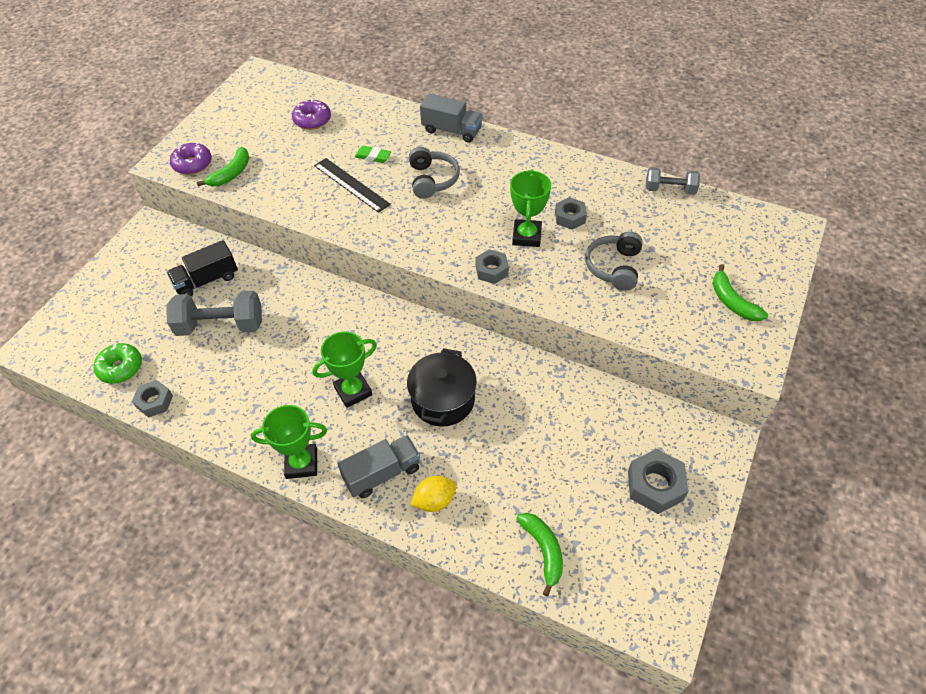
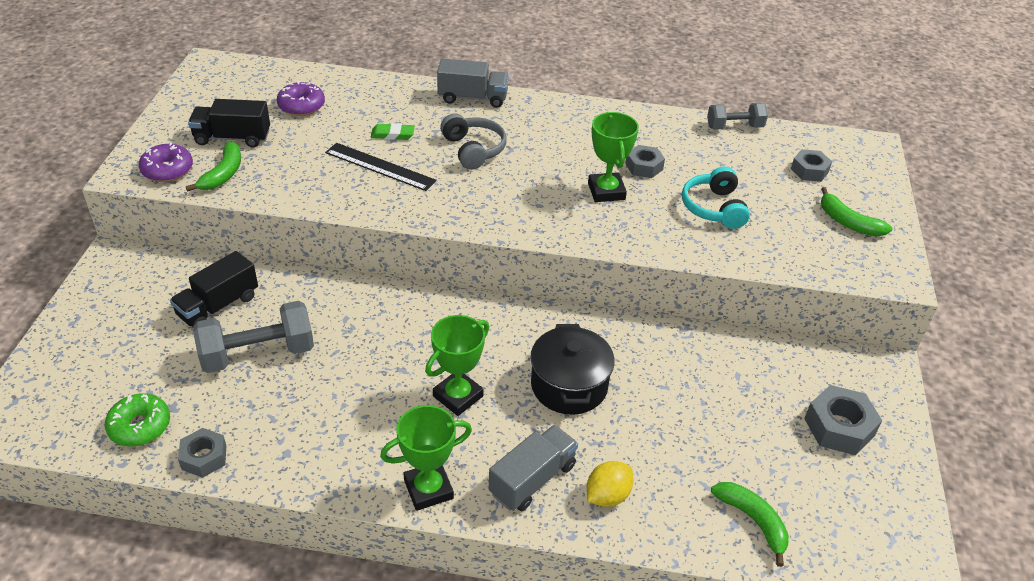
camera: 20 degrees left, 10 degrees down
grey nut [475,249,509,284] -> grey nut moved to [791,149,832,182]
grey headphones [585,232,643,291] -> turquoise headphones [682,166,750,229]
none -> black truck [188,99,270,148]

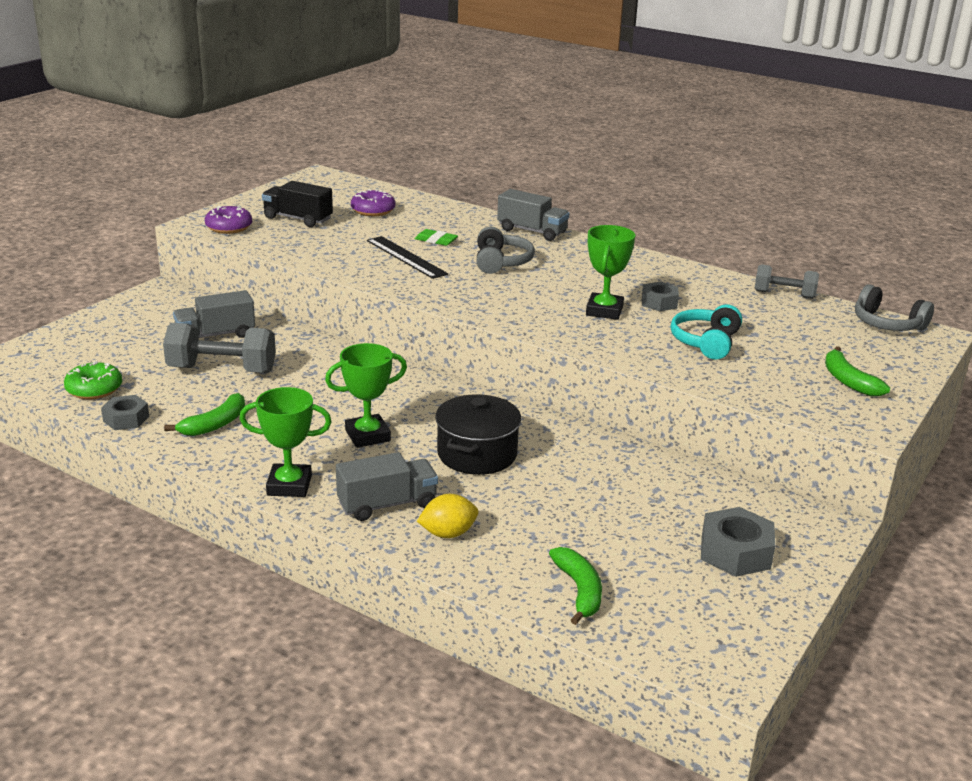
camera: 25 degrees right, 15 degrees down
black truck [170,251,258,327] -> grey truck [173,290,255,338]
green banana [186,141,241,192] -> green banana moved to [164,393,245,436]
grey nut [791,149,832,182] -> none
none -> grey headphones [855,284,934,331]

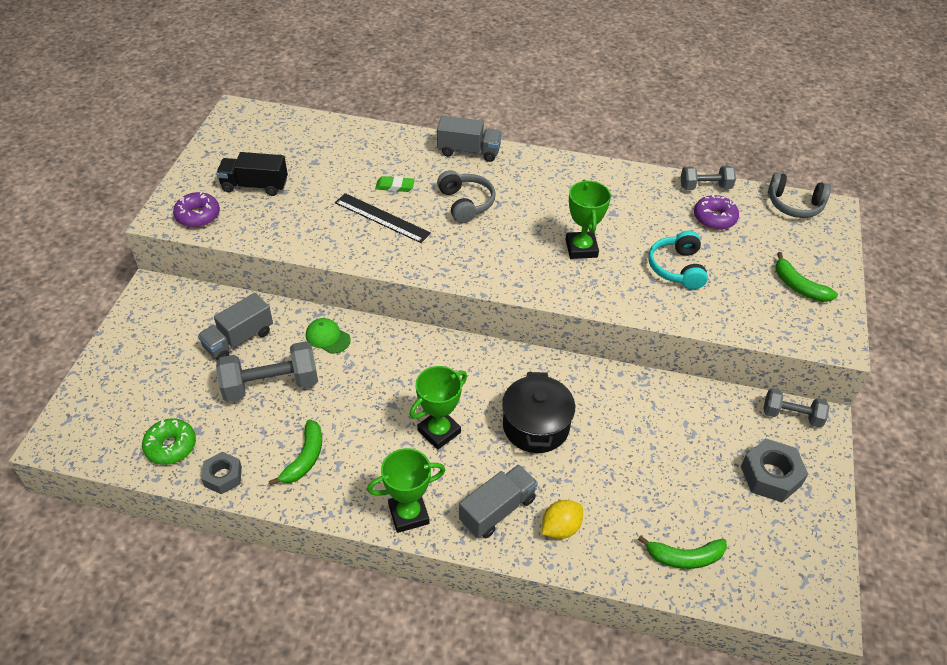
camera: 20 degrees left, 20 degrees up
purple donut [351,189,395,216] -> purple donut moved to [694,194,739,230]
green banana [549,547,602,625] -> green banana turned 120 degrees clockwise [638,536,727,569]
grey nut [642,282,679,311] -> none
none -> green cap [306,318,351,354]
none -> grey dumbbell [764,388,829,428]

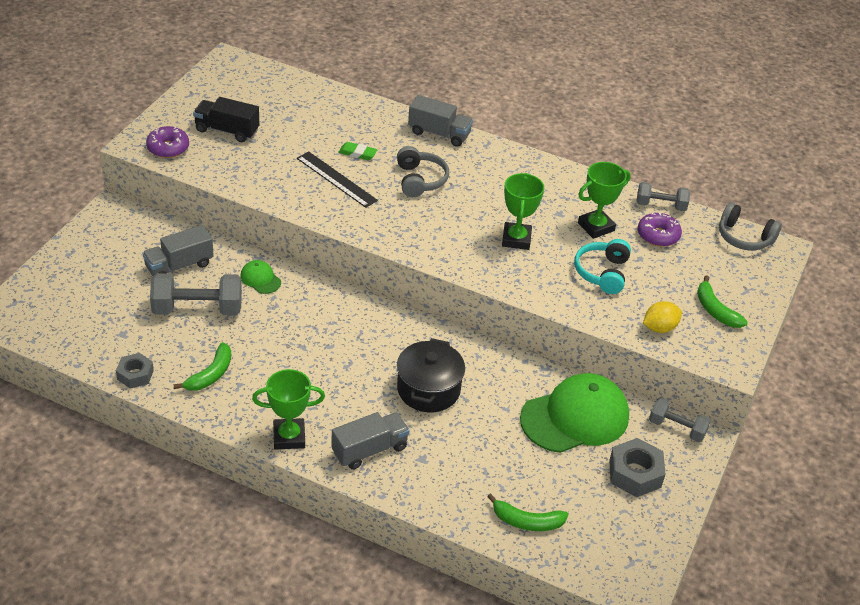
camera: 10 degrees right, 5 degrees down
green donut [142,418,196,465] -> none
green trophy [410,366,467,450] -> green trophy moved to [578,162,631,239]
yellow lemon [542,500,583,539] -> yellow lemon moved to [643,301,682,333]
none -> green cap [520,373,629,453]

